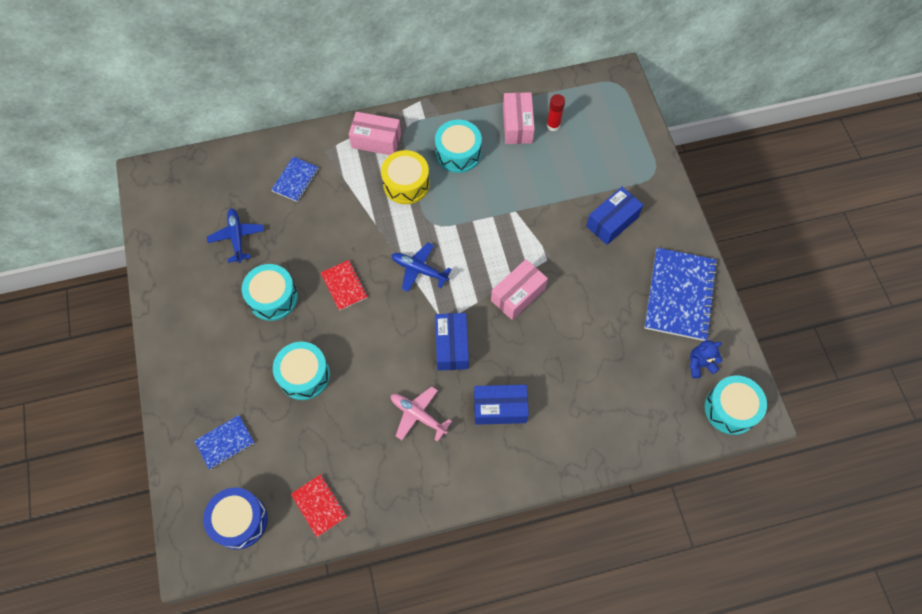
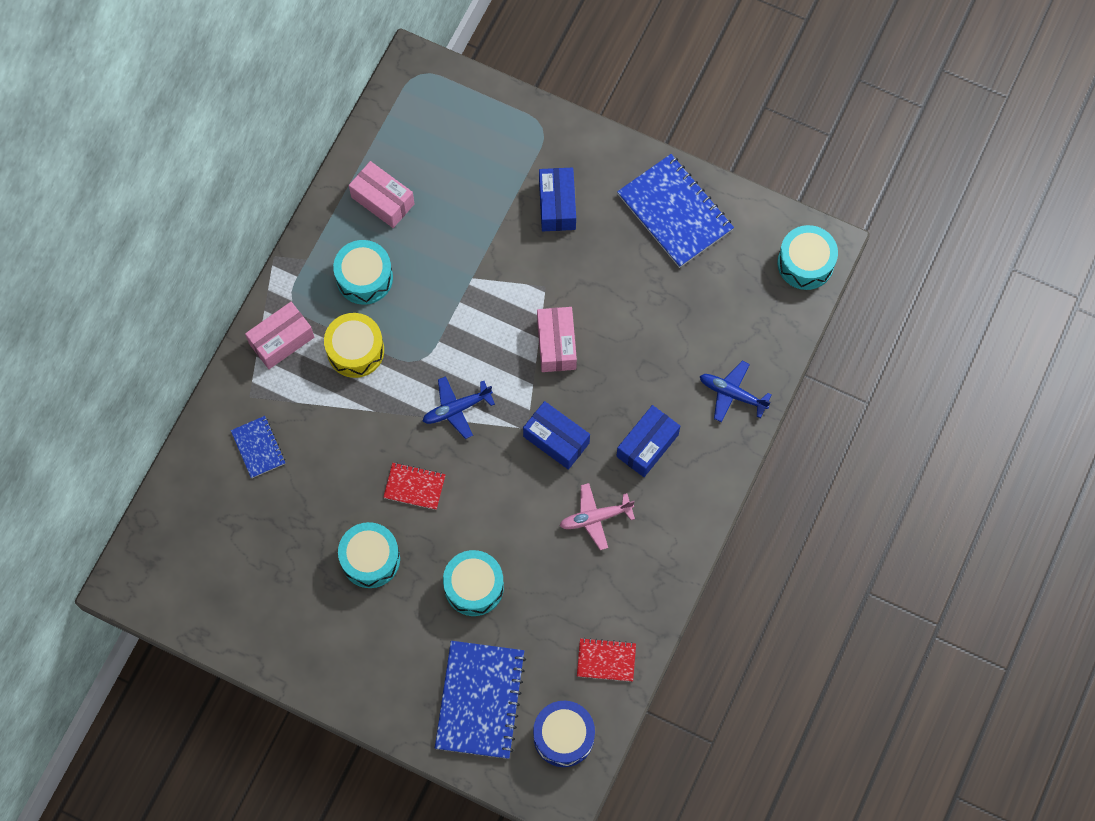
camera: 50 degrees left, 5 degrees up
blue notebook [195,415,254,469] -> blue notebook [435,641,526,759], size x1.93
blue plane [207,208,264,263] -> blue plane moved to [700,361,772,422]
red glue stick [546,94,565,132] -> none
blue teddy bear [690,340,722,379] -> none

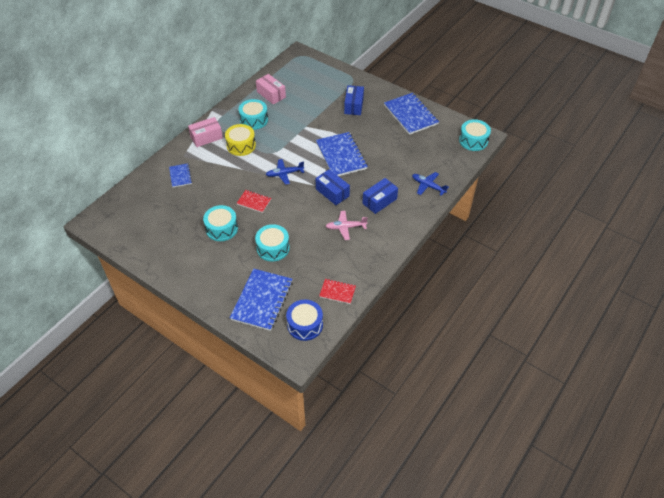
camera: 10 degrees right, 20 degrees down
pink box [537,307,577,372] -> blue notebook [316,132,368,176]

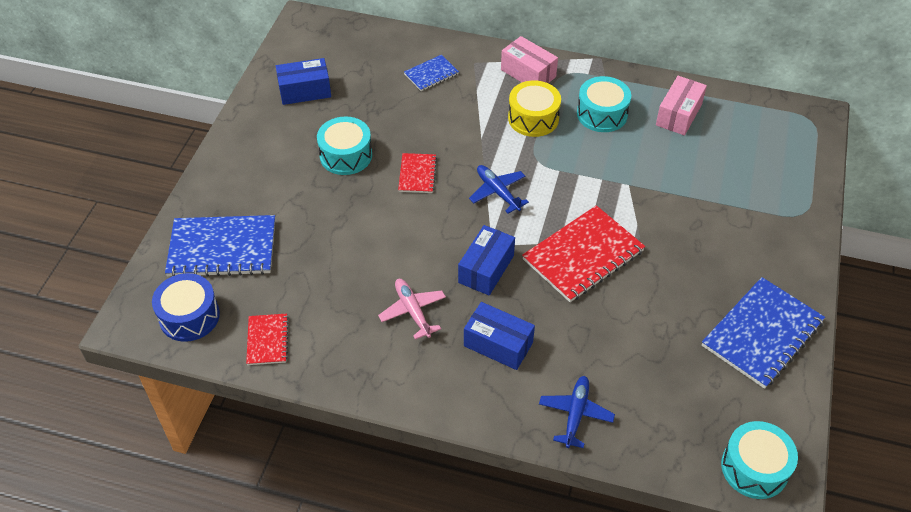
camera: 70 degrees right, 0 degrees up
turquoise drum [255,224,290,262] -> none
blue notebook [316,132,368,176] -> red notebook [522,205,645,302]
blue box [344,85,364,115] -> blue box moved to [276,58,331,105]

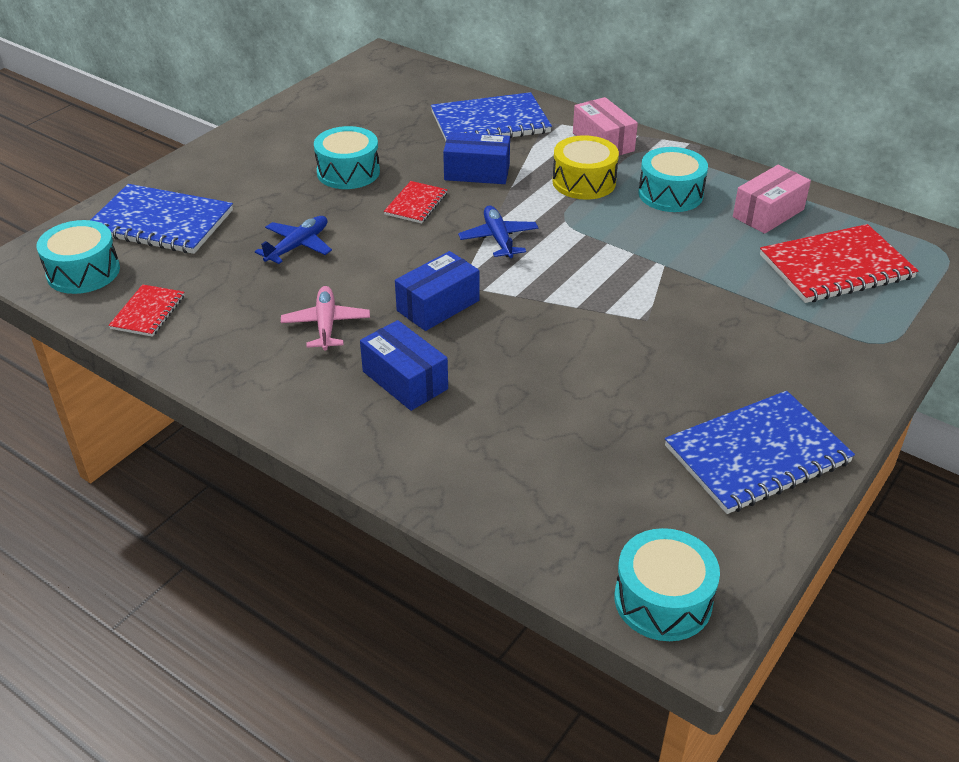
camera: 20 degrees right, 10 degrees down
blue drum [152,273,220,342] -> turquoise drum [37,220,120,294]
blue box [276,58,331,105] -> blue box moved to [443,132,510,184]
blue notebook [404,55,459,91] -> blue notebook [431,92,552,141], size x1.93
red notebook [522,205,645,302] -> red notebook moved to [760,224,918,303]
blue plane [539,376,615,448] -> blue plane moved to [255,216,332,264]

